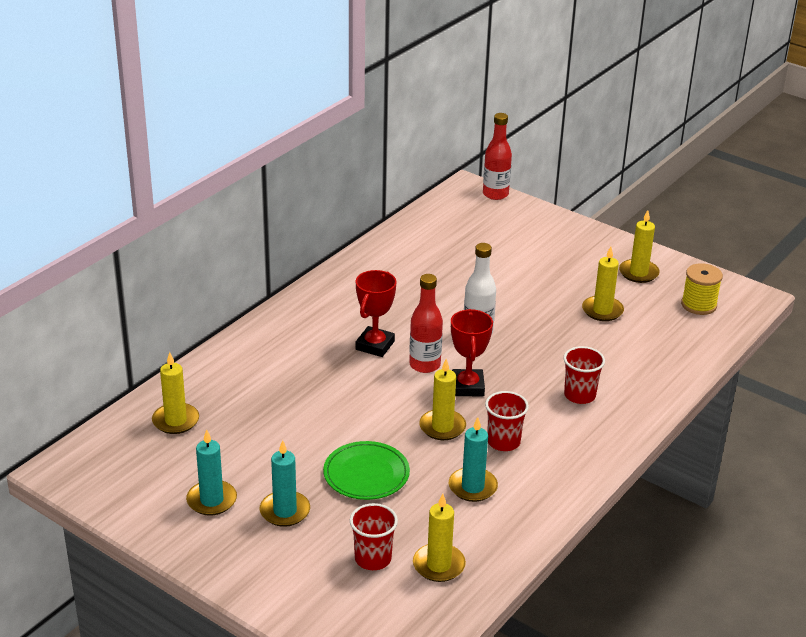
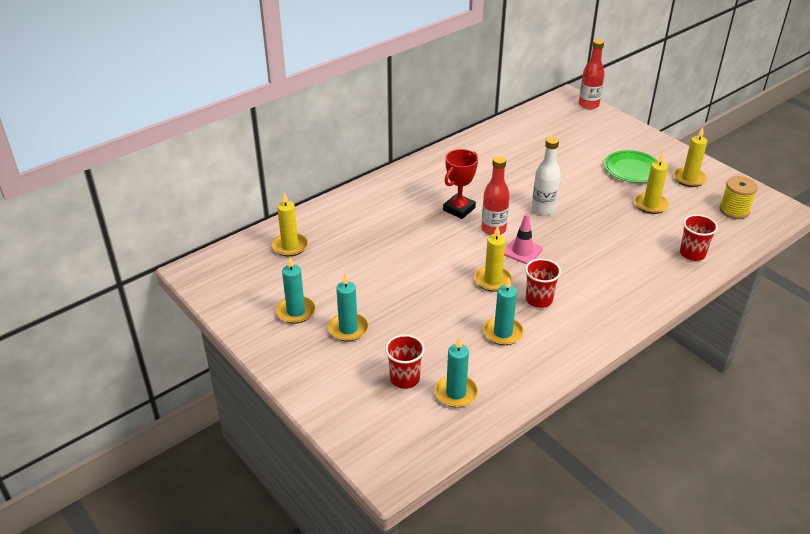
camera: 15 degrees right, 5 degrees up
green plate [323,441,410,500] -> green plate moved to [604,150,658,183]
yellow candle [413,494,466,582] -> turquoise candle [435,336,478,408]
red trophy [451,309,493,396] -> pink traffic cone [504,214,543,264]
red cup [564,346,605,404] -> red cup moved to [680,214,718,261]

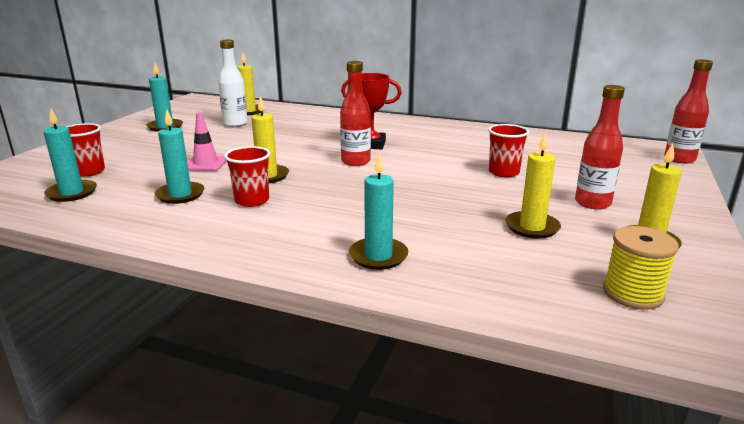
camera: 60 degrees right, 15 degrees down
turquoise candle [328,273,368,341] -> turquoise candle moved to [349,153,408,270]
pink traffic cone [504,214,543,264] -> pink traffic cone moved to [187,112,227,171]
white bottle [532,137,561,215] -> white bottle moved to [218,40,248,127]
green plate [604,150,658,183] -> red bottle [575,85,625,210]
red cup [680,214,718,261] -> red cup moved to [488,124,529,177]

